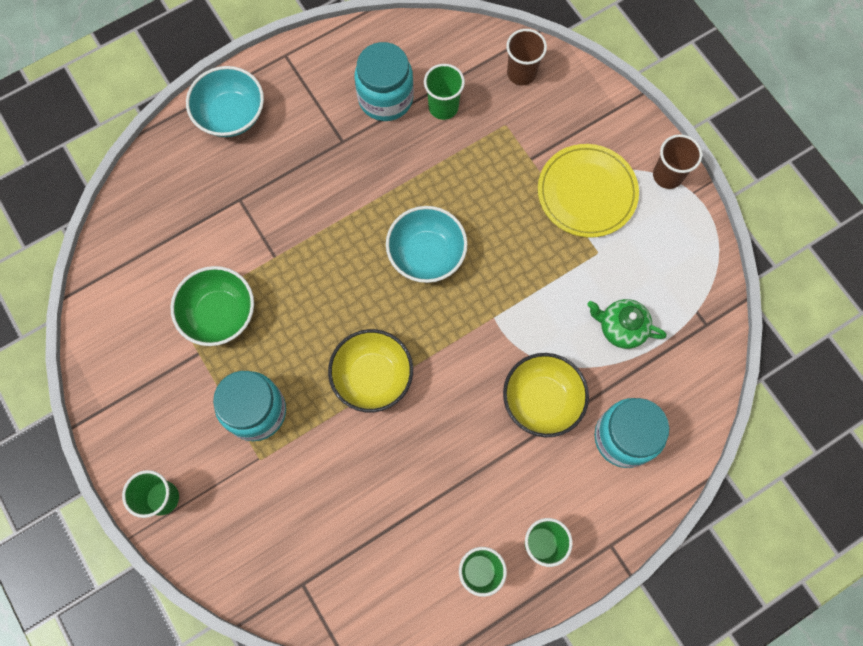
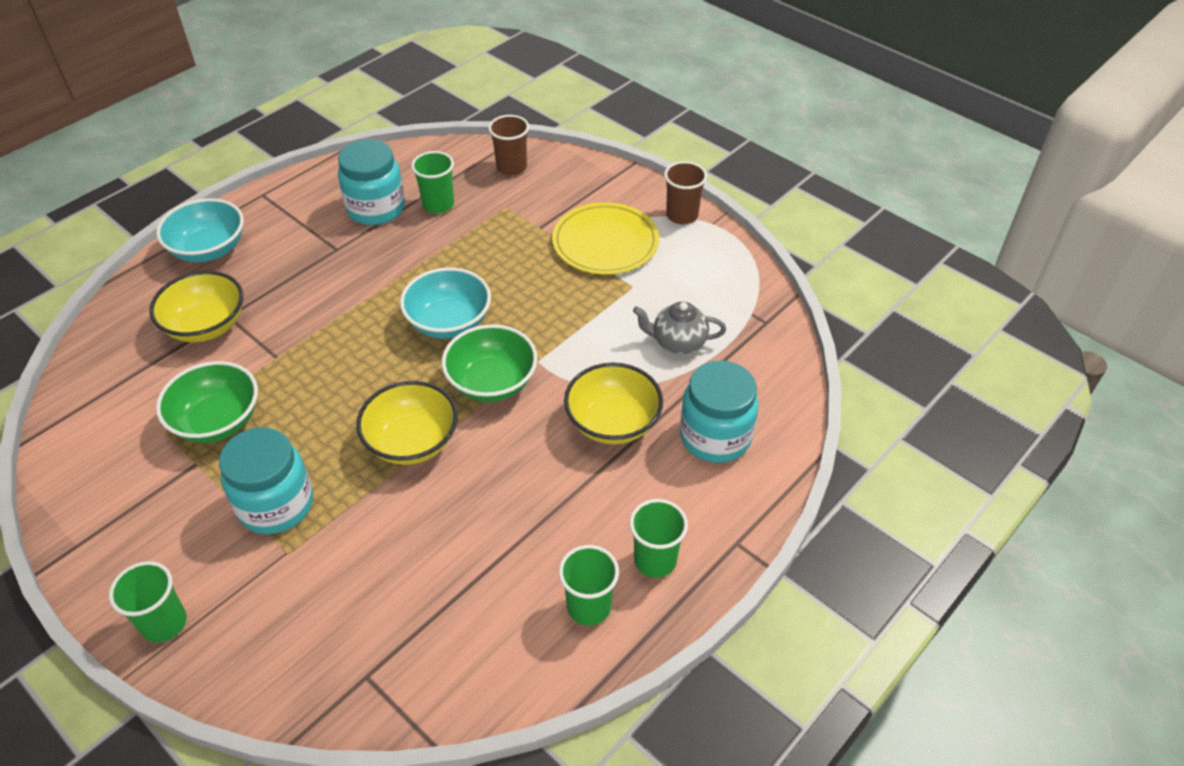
camera: 15 degrees left, 25 degrees down
green teapot [587,299,666,349] -> grey teapot [633,302,726,354]
none -> yellow bowl [149,271,243,342]
none -> green bowl [442,324,538,402]

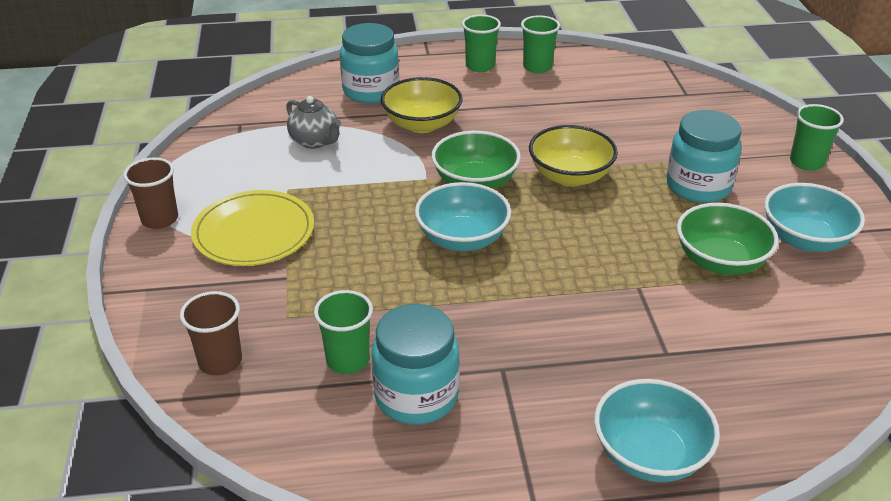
camera: 140 degrees left, 10 degrees down
yellow bowl [149,271,243,342] -> none
none -> turquoise bowl [764,183,865,252]

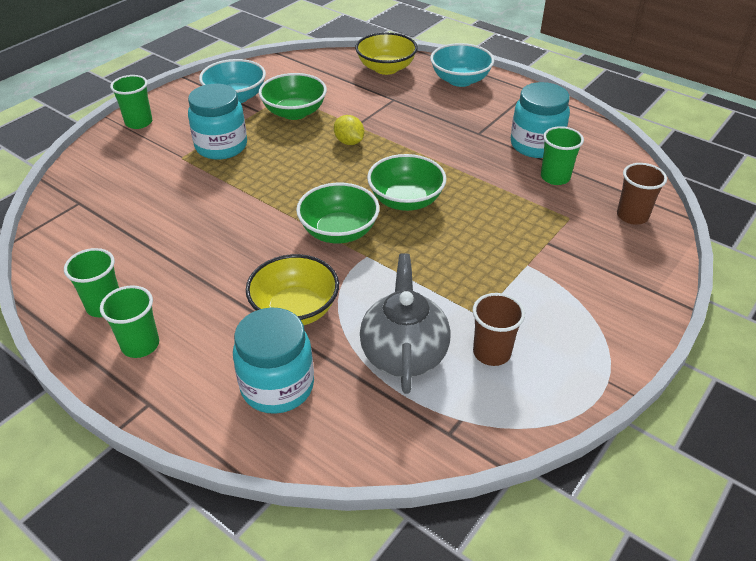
camera: 135 degrees left, 5 degrees up
brown cup [123,157,178,229] -> brown cup moved to [473,293,525,366]
yellow plate [191,190,314,266] -> none
grey teapot [286,96,341,149] -> grey teapot [360,253,451,394], size x1.51
turquoise bowl [415,182,511,251] -> green bowl [367,154,447,211]
yellow bowl [529,125,618,187] -> yellow bowl moved to [355,32,418,75]
none -> yellow lemon [334,115,364,145]

